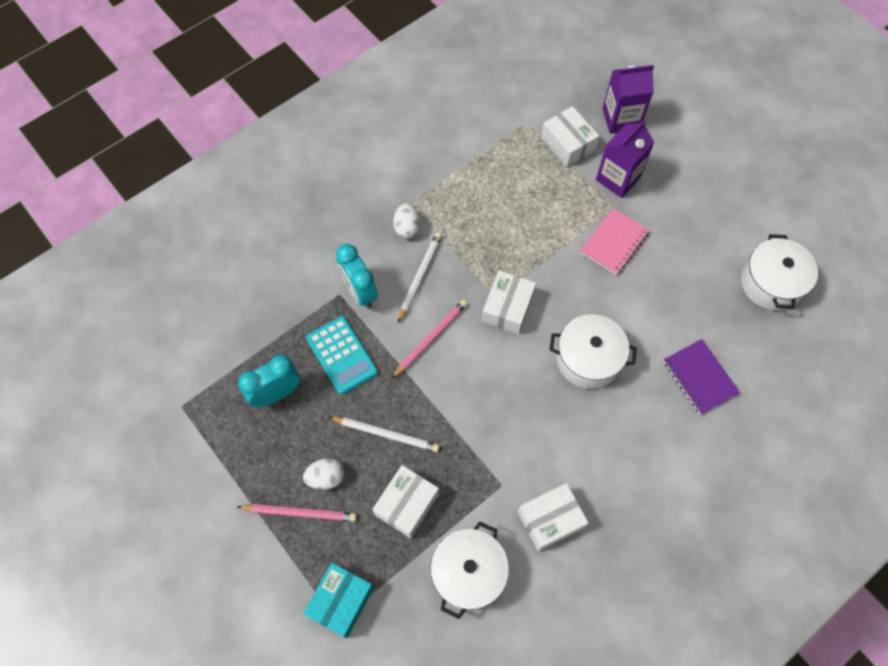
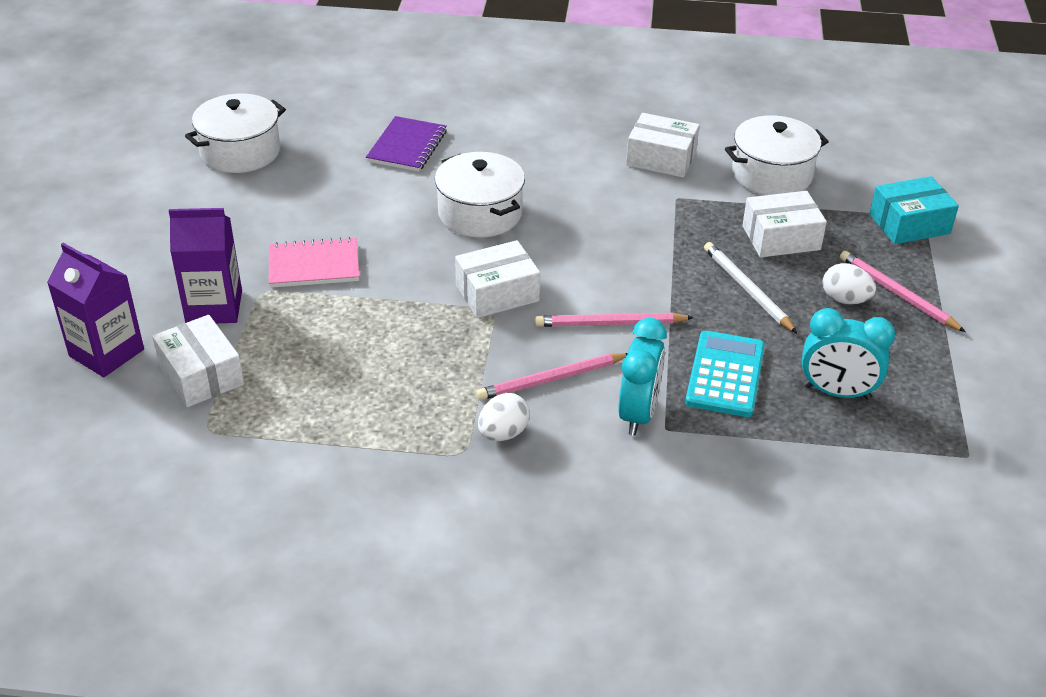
camera: 135 degrees left, 25 degrees down
white pencil [398,232,442,323] -> pink pencil [476,353,628,400]
white box [541,106,599,167] -> white box turned 45 degrees counterclockwise [152,315,244,407]

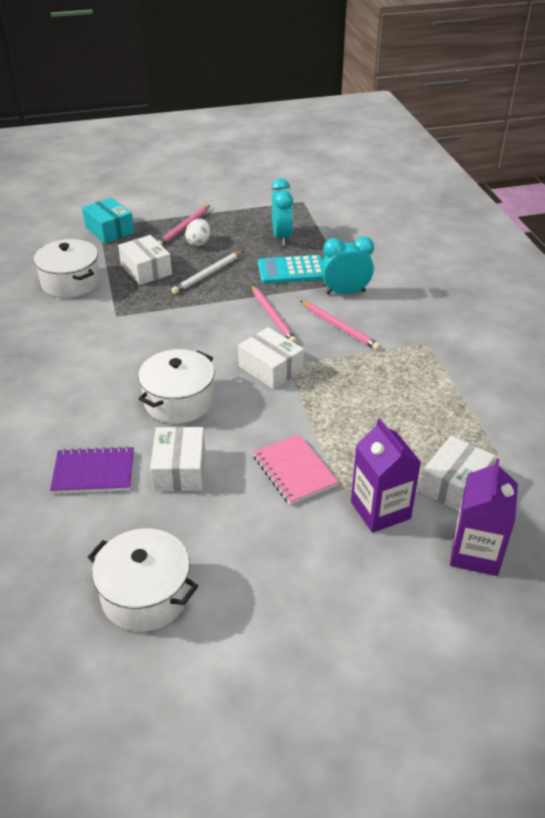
camera: 110 degrees left, 0 degrees up
white egg [478,393,530,441] -> none
white box [626,113,700,178] -> white box moved to [150,427,205,491]

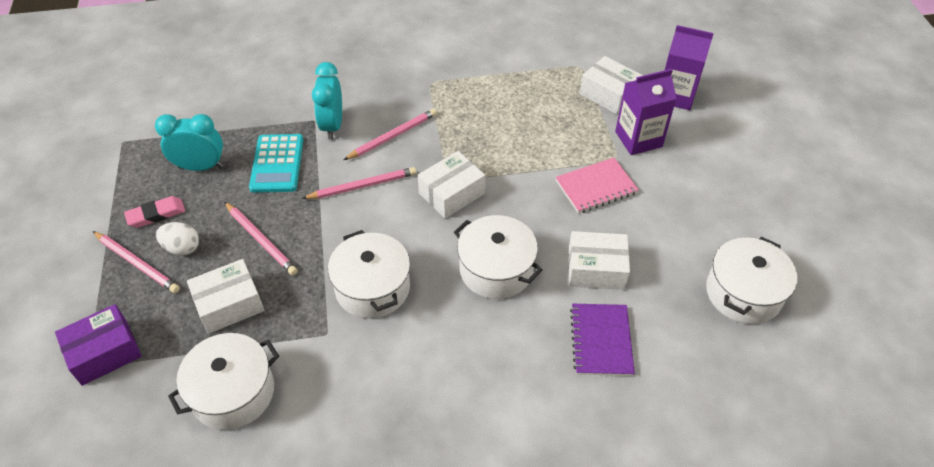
camera: 85 degrees left, 10 degrees up
turquoise box [82,198,134,243] -> purple box [55,304,142,386]
white pencil [171,251,243,294] -> pink pencil [224,202,298,275]
none -> pink eraser [124,196,185,228]
none -> white pot [328,230,410,318]

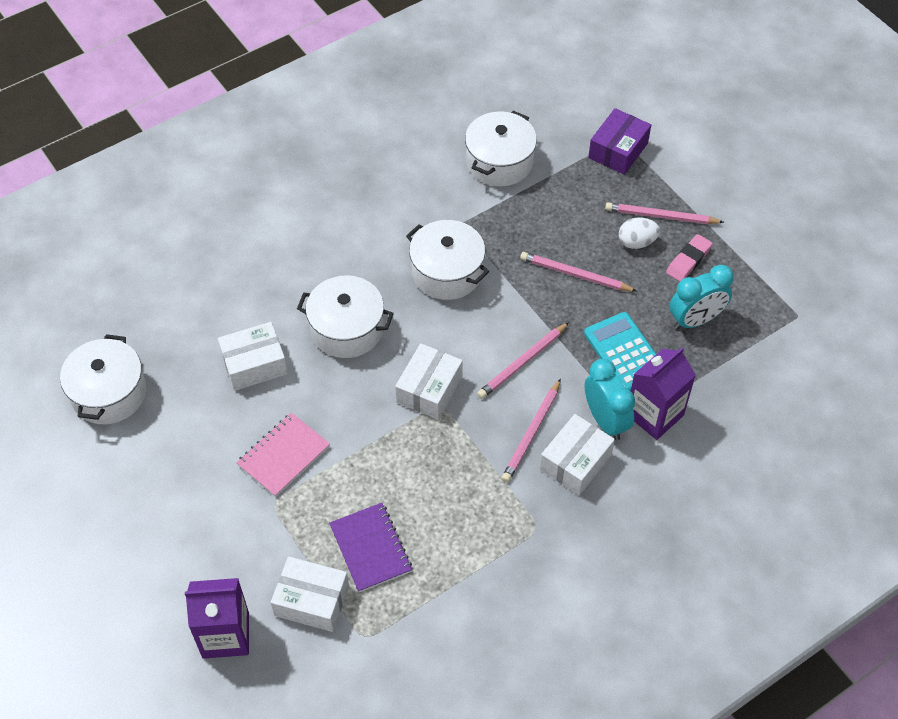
camera: 155 degrees right, 5 degrees up
white box [187,259,264,334] -> white box moved to [540,414,615,495]
purple notebook [570,304,635,376] -> purple notebook moved to [329,503,412,592]
purple carton [615,69,677,155] -> purple carton moved to [631,347,696,440]

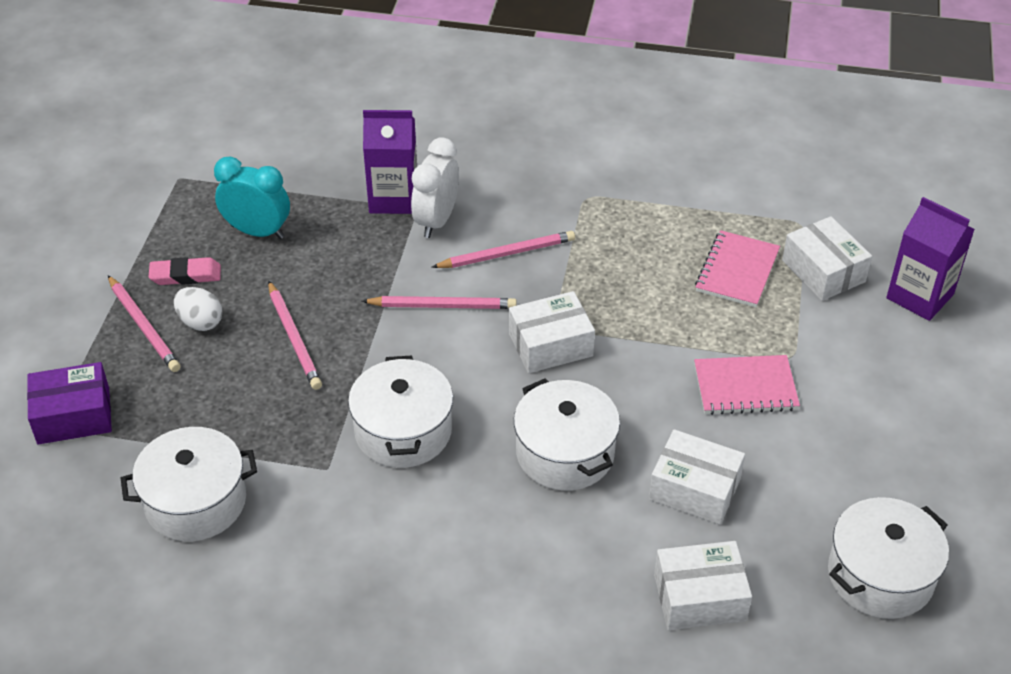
camera: 135 degrees left, 10 degrees down
purple notebook [329,503,412,592] -> pink notebook [695,230,780,307]
white box [540,414,615,495] -> white box moved to [654,541,752,630]
turquoise calculator [584,312,656,391] -> none
turquoise clock [584,359,635,440] -> white clock [411,137,459,238]

